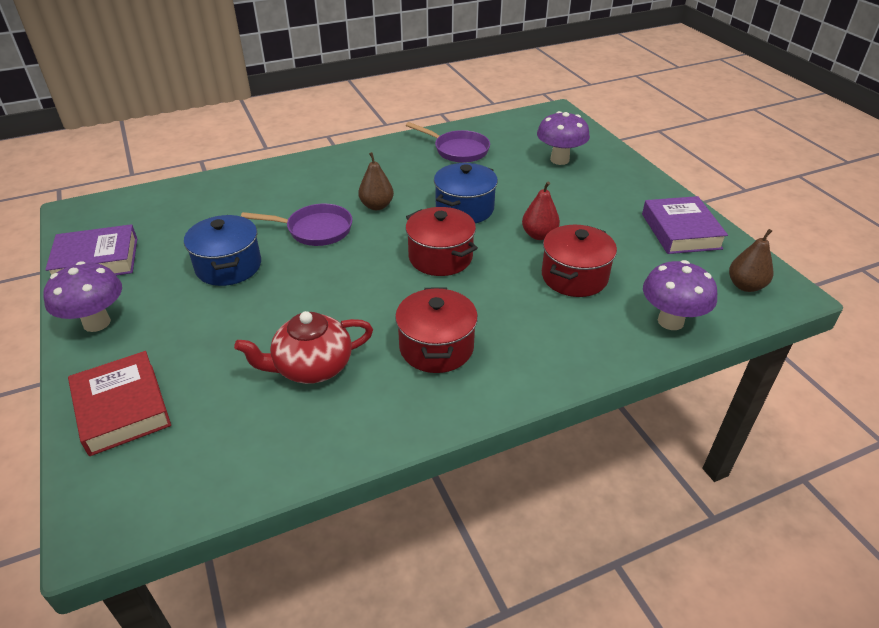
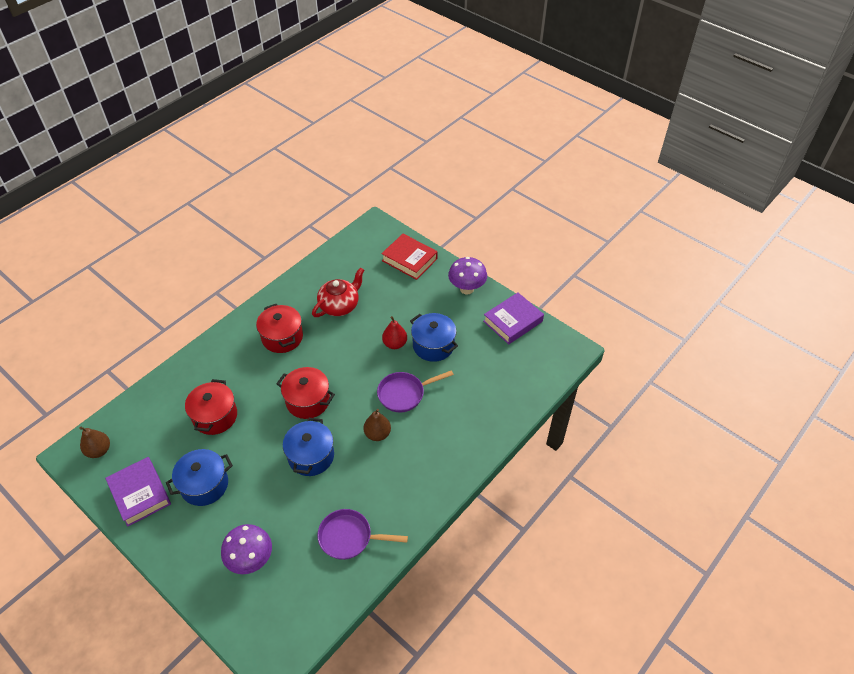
camera: 155 degrees right, 10 degrees up
red pear [522,182,560,240] -> red pear moved to [382,316,407,349]
purple mushroom [643,260,717,330] -> none
none -> blue pot [166,449,233,506]

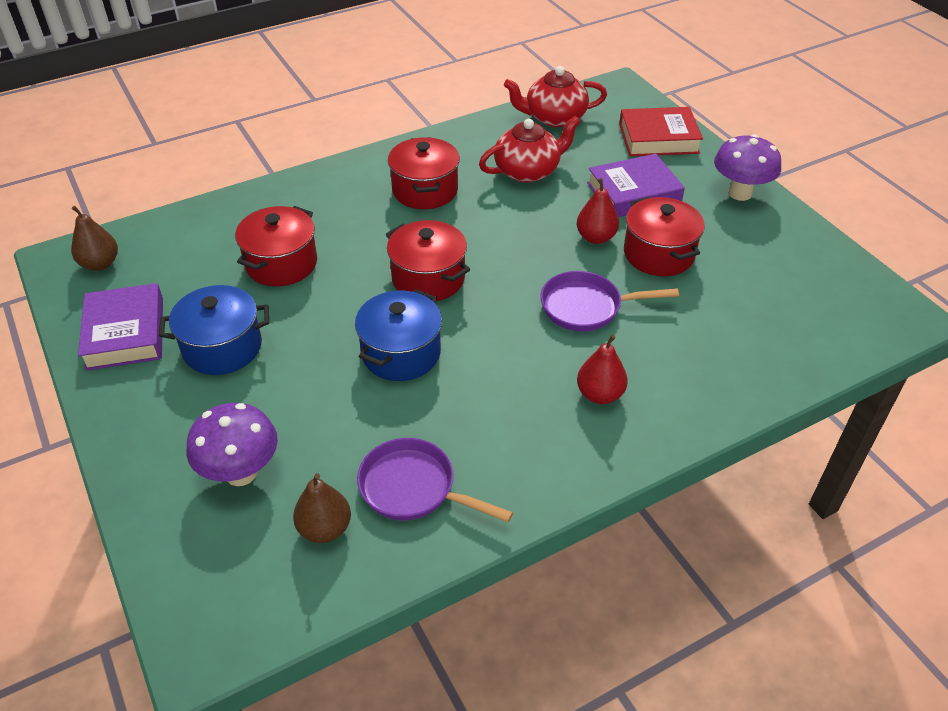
camera: 20 degrees right, 5 degrees down
brown pear [363,409,391,441] -> brown pear moved to [293,473,351,543]
red book [381,234,438,280] -> red book turned 60 degrees counterclockwise [619,107,703,156]
blue pot [410,313,458,362] -> red pot [624,197,705,276]
purple book [483,292,544,344] -> purple book moved to [587,154,685,217]
none -> red teapot [504,66,607,127]
none -> red pear [577,335,628,404]

